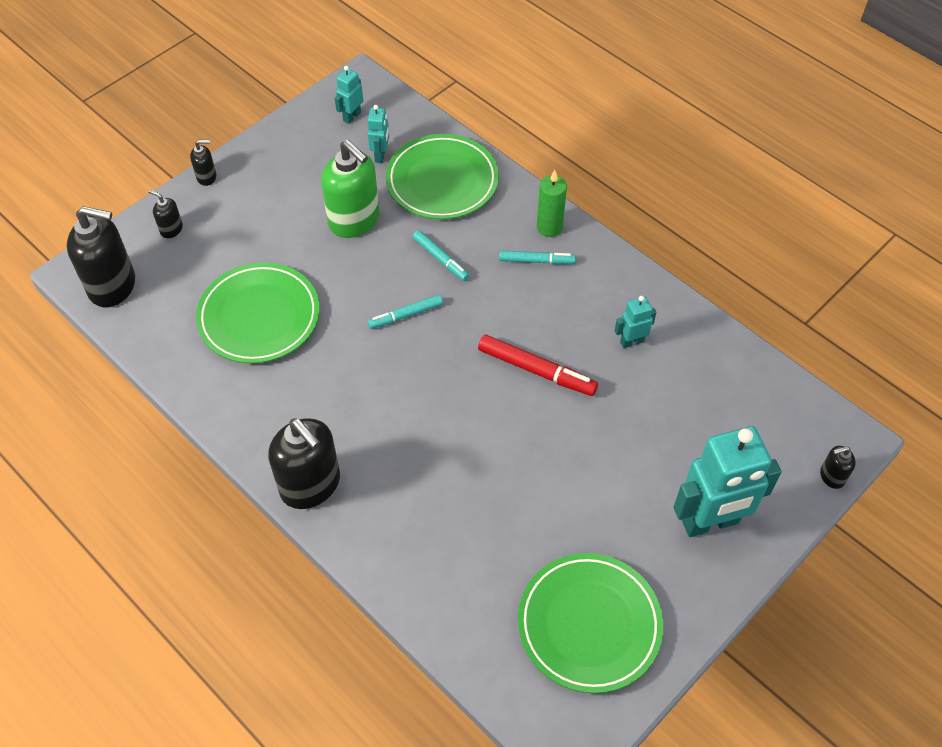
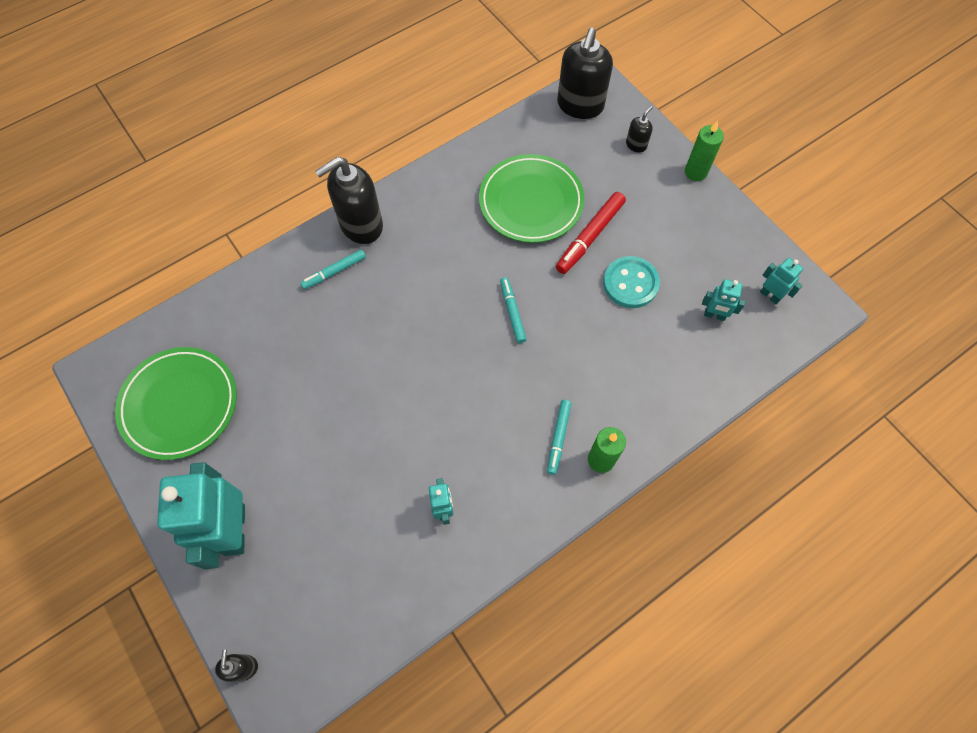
camera: 100 degrees right, 10 degrees up
black soap dispenser [190,140,216,186] -> green candle [685,120,724,181]
green soap dispenser [321,140,380,238] -> turquoise button [603,256,660,308]
green plate [386,134,499,219] -> none
turquoise marker [413,230,469,281] -> turquoise marker moved to [300,249,366,289]
red marker [478,335,598,396] -> red marker moved to [556,192,626,274]

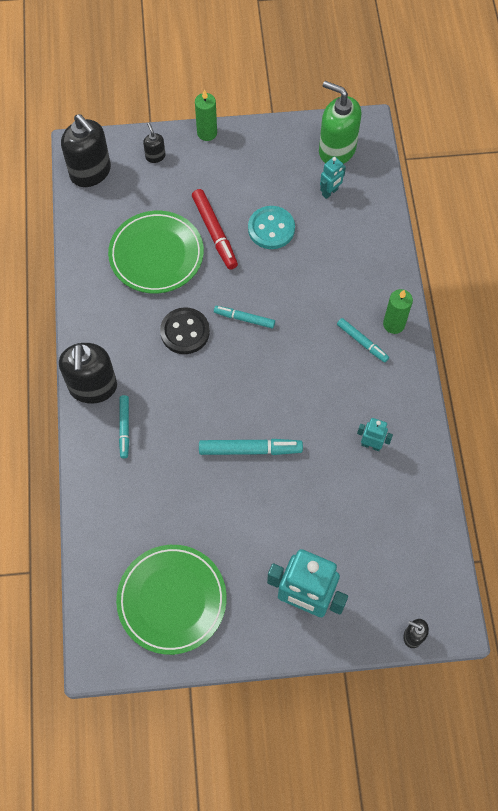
camera: 60 degrees left, 0 degrees up
turquoise robot [760,258,803,304] -> green soap dispenser [319,81,361,164]
none -> black button [160,307,210,354]
none -> turquoise marker [199,439,303,455]

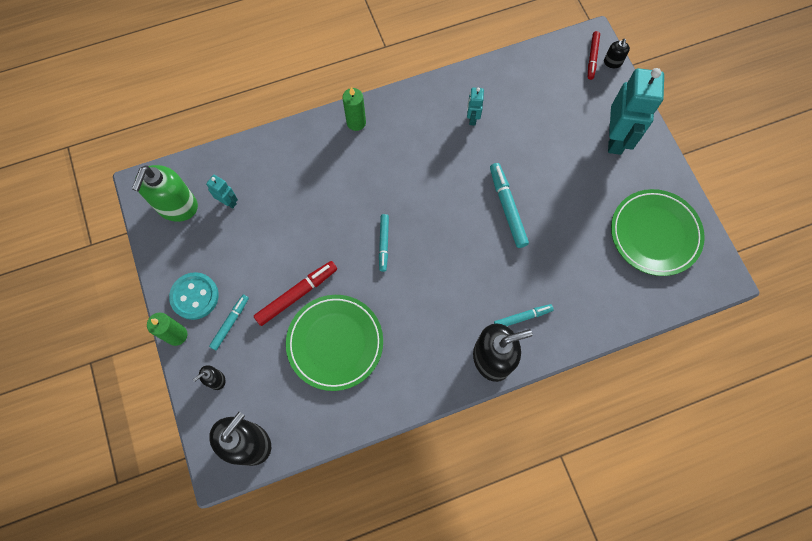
camera: 105 degrees left, 5 degrees up
black button [160,307,210,354] -> none
turquoise button [248,206,295,249] -> turquoise button moved to [169,272,219,320]
turquoise marker [337,318,389,362] -> turquoise marker moved to [209,295,249,350]
none -> red marker [588,31,600,80]

